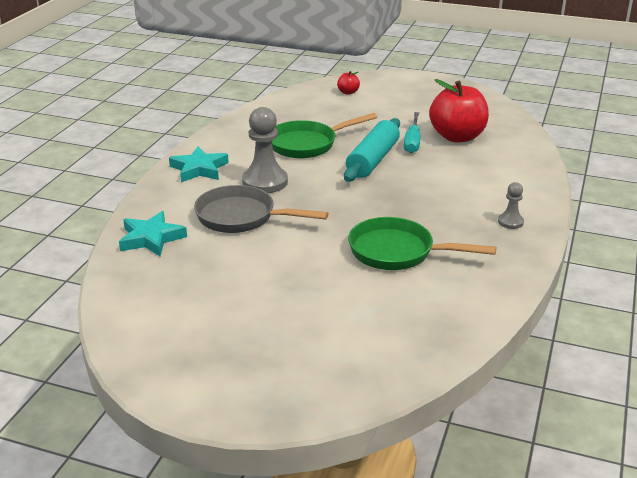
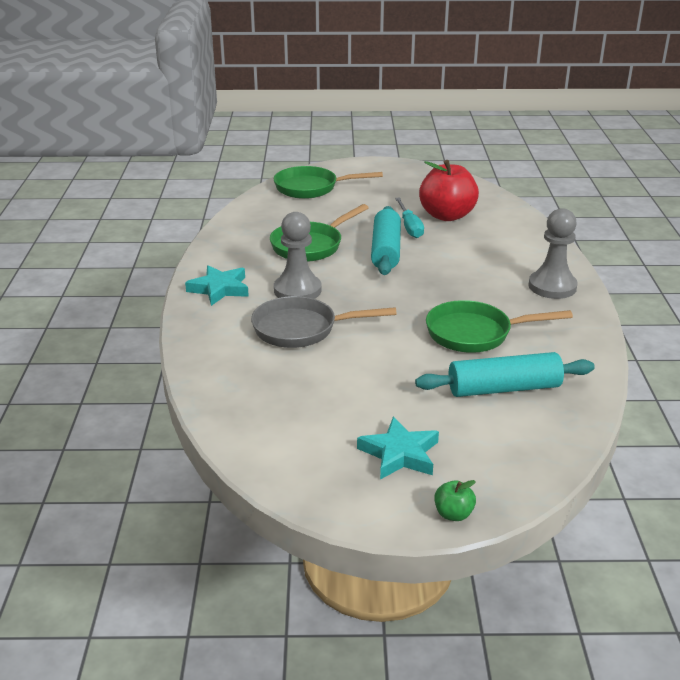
camera: 20 degrees left, 0 degrees up
turquoise star [119,211,187,256] -> turquoise star moved to [357,417,439,480]
red apple [337,71,360,95] -> green pan [274,166,383,199]
grey pawn [498,182,524,229] -> grey pawn [528,208,578,299], size x1.95
none -> turquoise rolling pin [415,352,595,397]
none -> green apple [434,480,476,521]

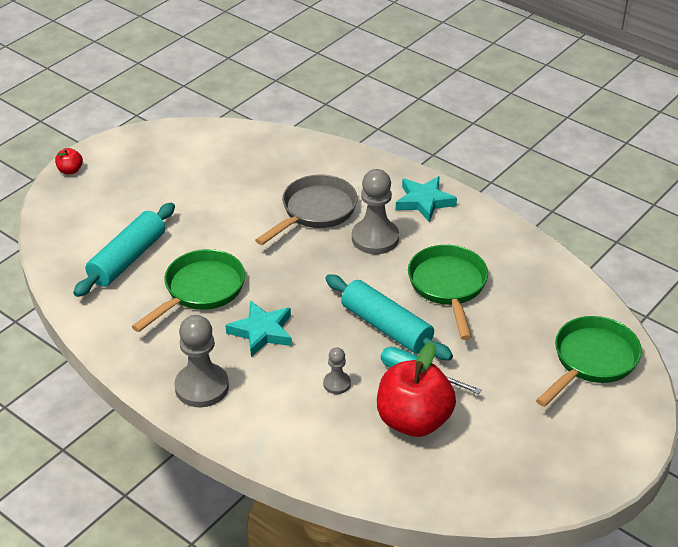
camera: 130 degrees right, 10 degrees up
turquoise star [357,417,439,480] -> turquoise star moved to [225,300,292,357]
green apple [434,480,476,521] -> red apple [55,148,83,174]
none -> grey pawn [323,348,351,394]

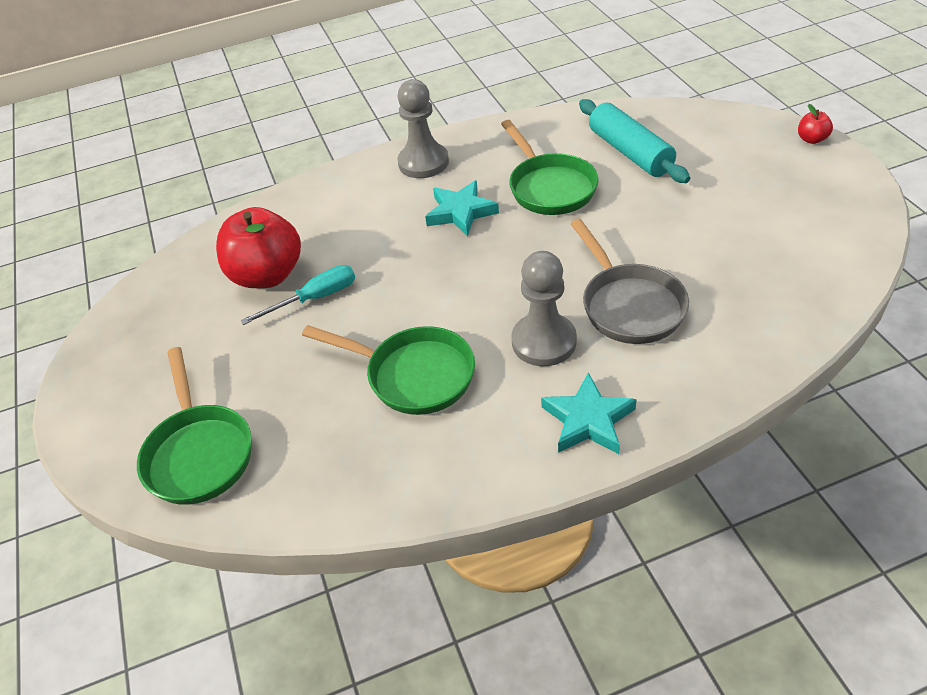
camera: 125 degrees right, 5 degrees up
grey pawn [323,348,351,394] -> none
turquoise rolling pin [325,274,453,361] -> none

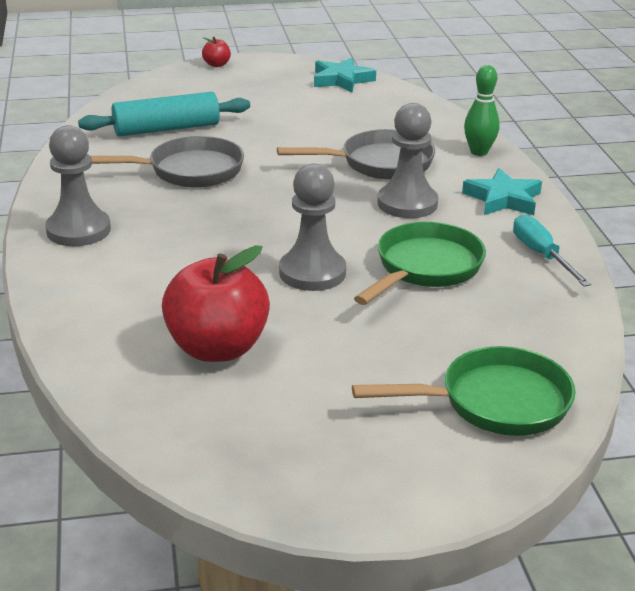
camera: 85 degrees left, 15 degrees down
turquoise screwdriver [241,265,355,325] -> turquoise screwdriver moved to [513,214,591,287]
turquoise star [425,180,499,237] -> turquoise star moved to [314,57,376,92]
green pan [501,120,599,215] -> grey pan [91,136,244,188]
none -> grey pawn [279,164,346,291]
none -> green bowling pin [464,65,500,156]

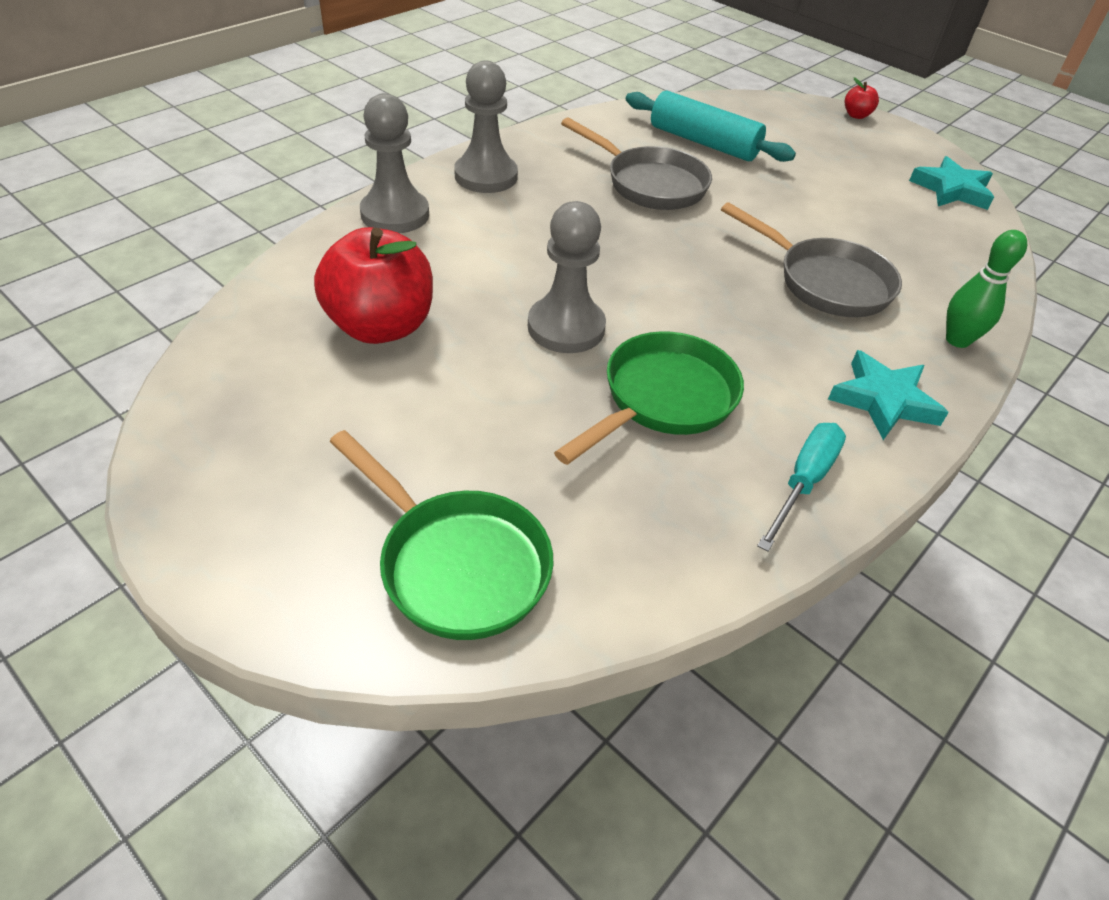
camera: 50 degrees right, 15 degrees up
green pan [354,222,486,305] -> green pan turned 45 degrees counterclockwise [554,331,744,465]
grey pawn [378,103,438,218] -> grey pawn moved to [360,93,429,233]

